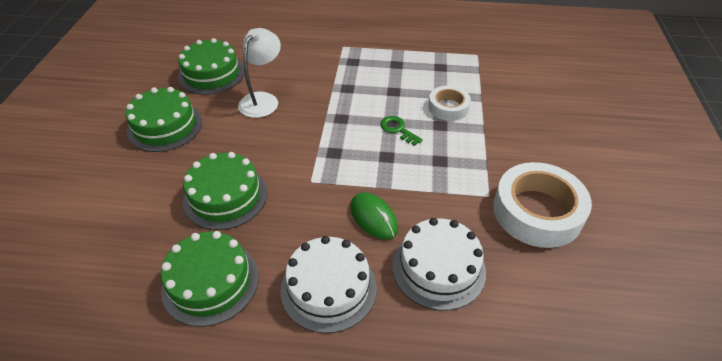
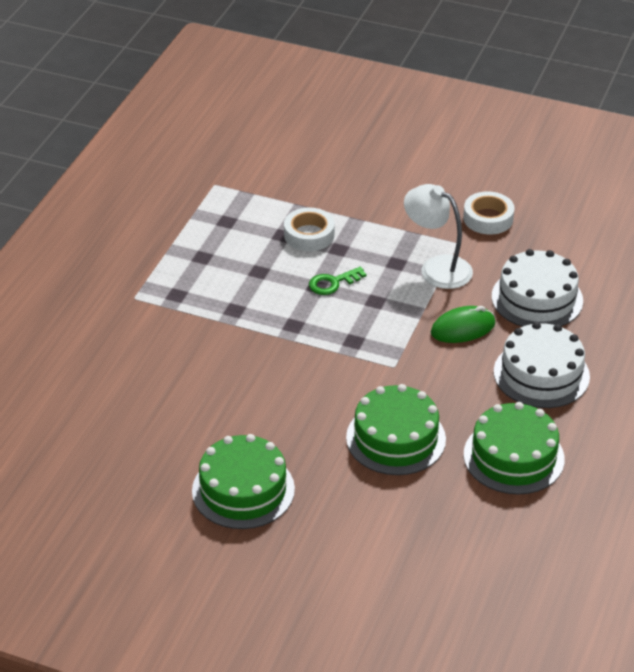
camera: 75 degrees left, 5 degrees down
green cake [178,38,245,95] -> none
white lamp [238,28,281,118] -> white lamp moved to [404,184,473,289]
white tape [493,162,592,248] -> white tape [463,191,515,235], size x0.56

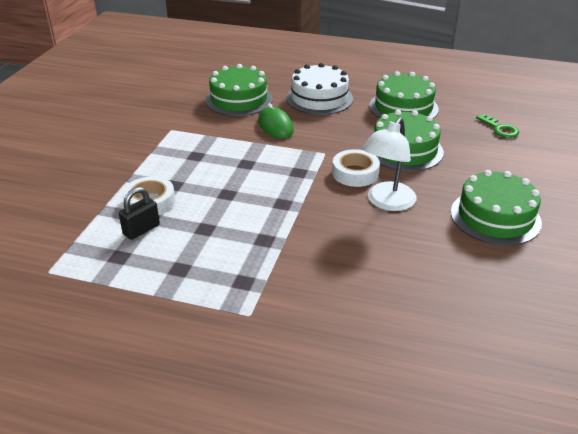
camera: 95 degrees left, 5 degrees down
green key [309,267,366,295] -> green key moved to [476,114,519,138]
white lamp [404,184,473,289] -> white lamp moved to [362,118,417,211]
white tape [463,191,515,235] -> white tape moved to [332,149,380,187]
white cake [492,249,583,327] -> green cake [205,64,273,116]
none -> black padlock [119,187,160,240]

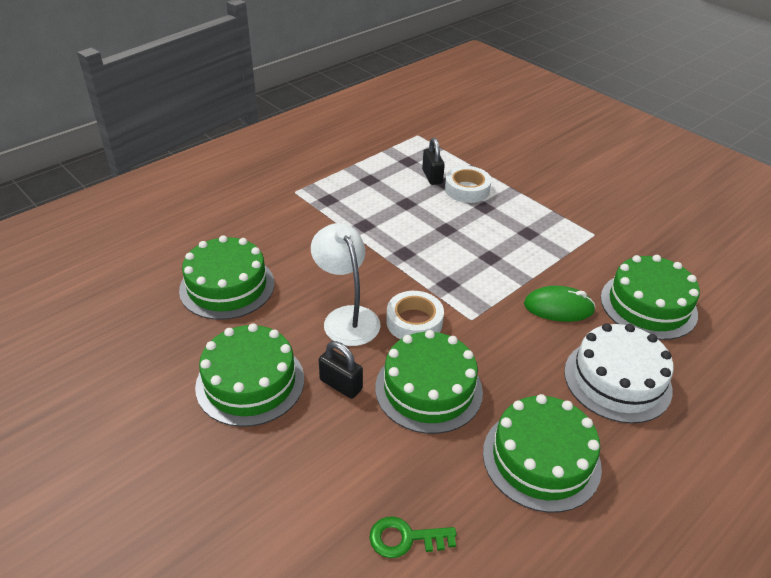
camera: 120 degrees right, 5 degrees up
none -> green cake [179,235,274,320]
none -> black padlock [319,341,363,399]

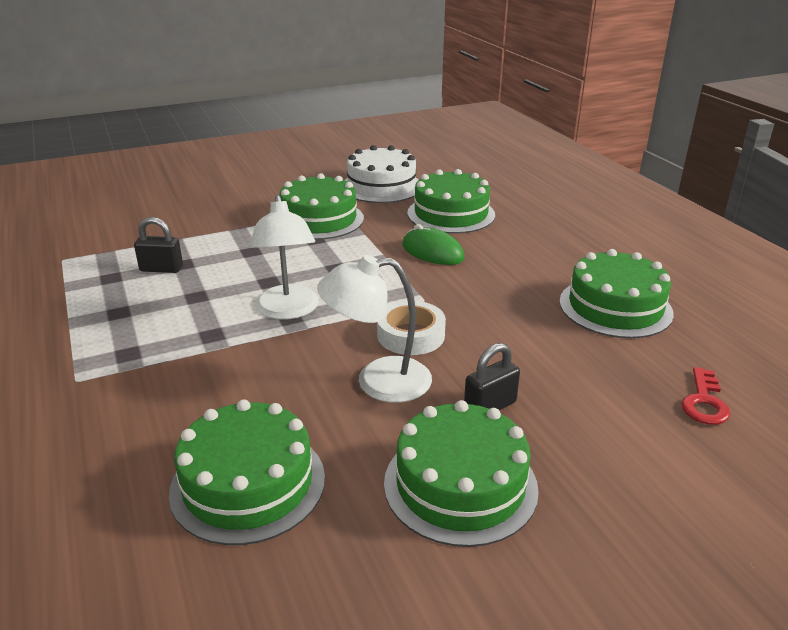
camera: 70 degrees left, 10 degrees down
green key [369,516,457,558] -> red key [681,367,730,425]
green cake [375,330,483,434] -> green cake moved to [280,173,364,240]
white tape [445,166,491,203] -> none
green mouse [524,286,596,322] -> green mouse turned 75 degrees counterclockwise [402,224,464,265]
white cake [564,323,674,423] -> white cake moved to [345,145,419,203]
none -> white lamp [250,195,319,320]

